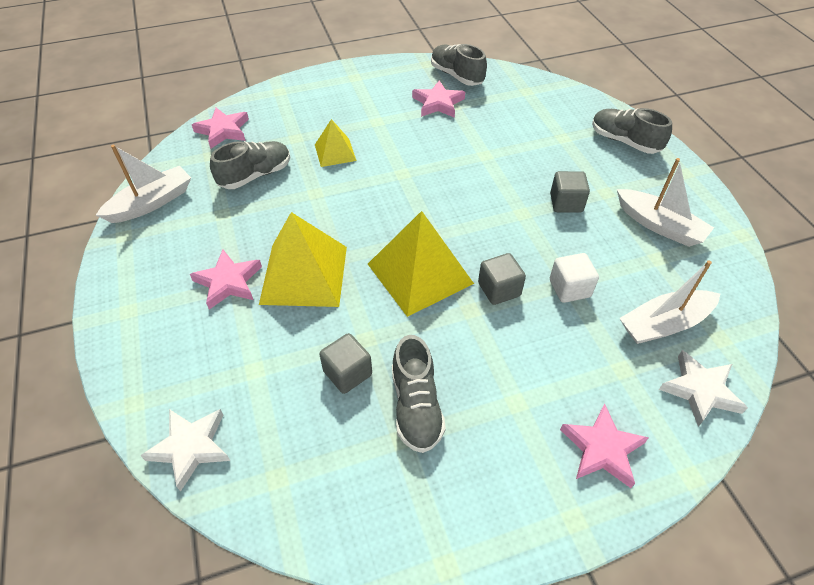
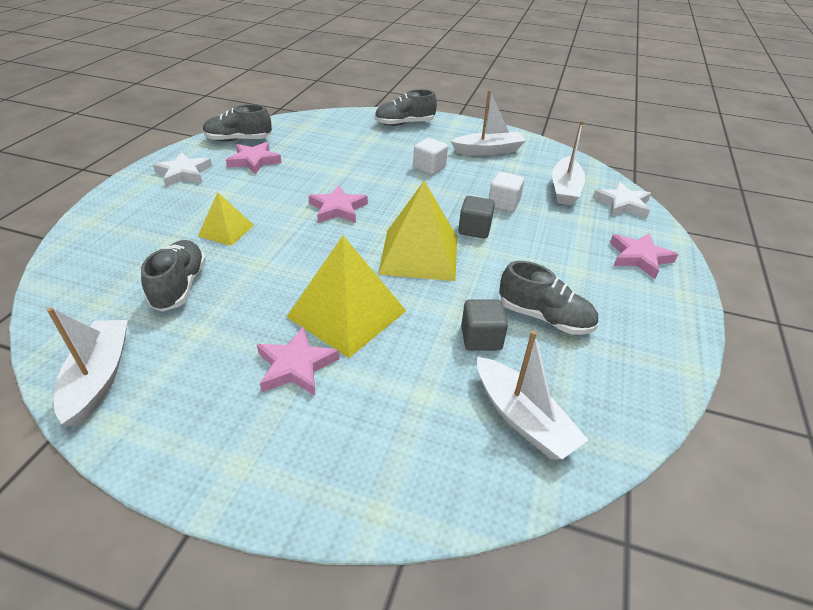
camera: 55 degrees left, 10 degrees down
white star [140,409,230,492] -> white star moved to [153,152,212,187]
pink star [192,108,249,149] -> pink star moved to [308,185,368,223]
grey cube [550,171,590,213] -> white cube [413,138,448,175]
none -> white boat [477,331,588,459]

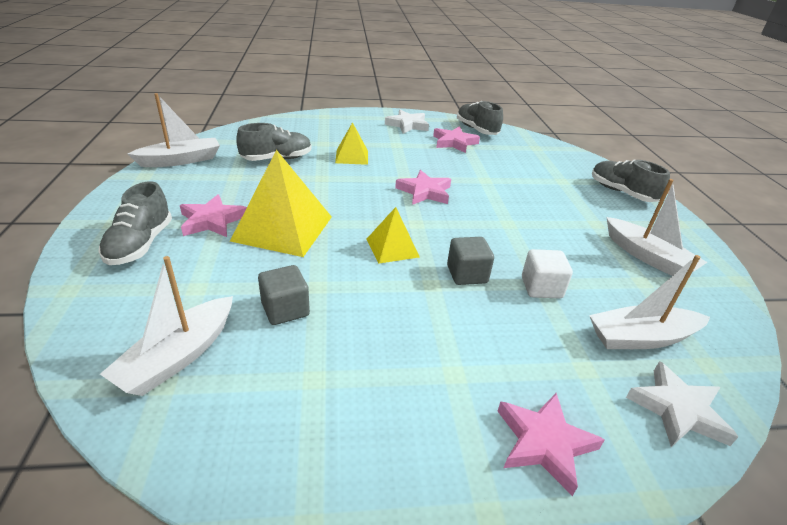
camera: 65 degrees right, 5 degrees down
yellow pyramid [378,180,457,281] -> yellow pyramid [366,207,420,264], size x0.55
white cube [413,138,448,175] -> none
grey shoe [499,261,598,335] -> grey shoe moved to [99,181,172,265]

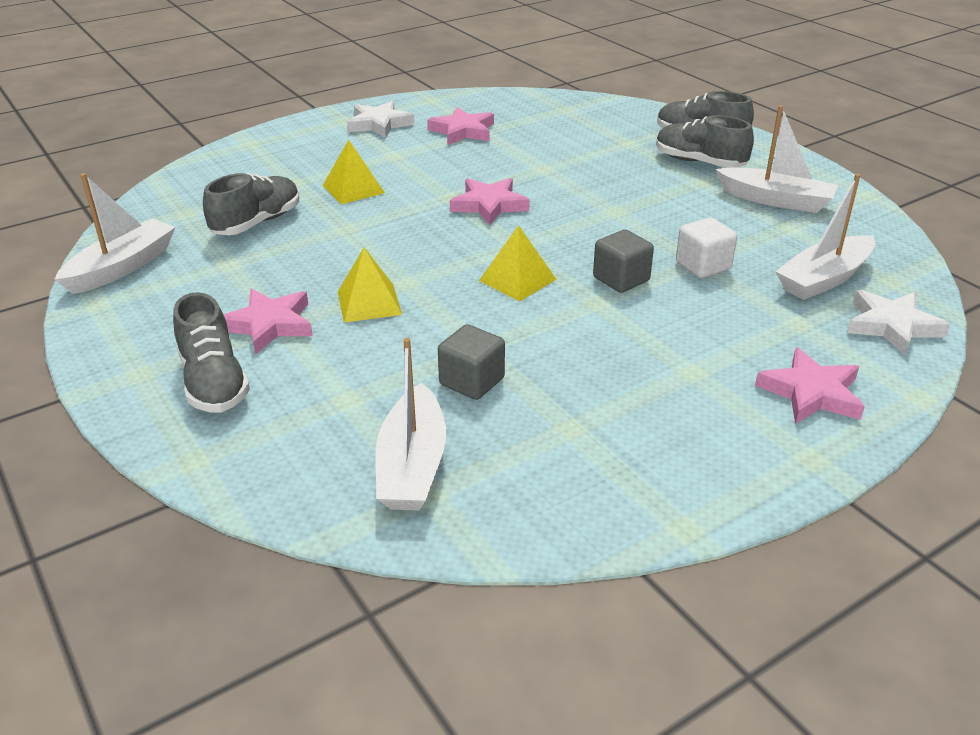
camera: 25 degrees left, 0 degrees up
yellow pyramid [230,150,332,257] -> yellow pyramid [338,248,402,323], size x0.55
grey shoe [457,101,503,135] -> grey shoe moved to [656,115,754,168]

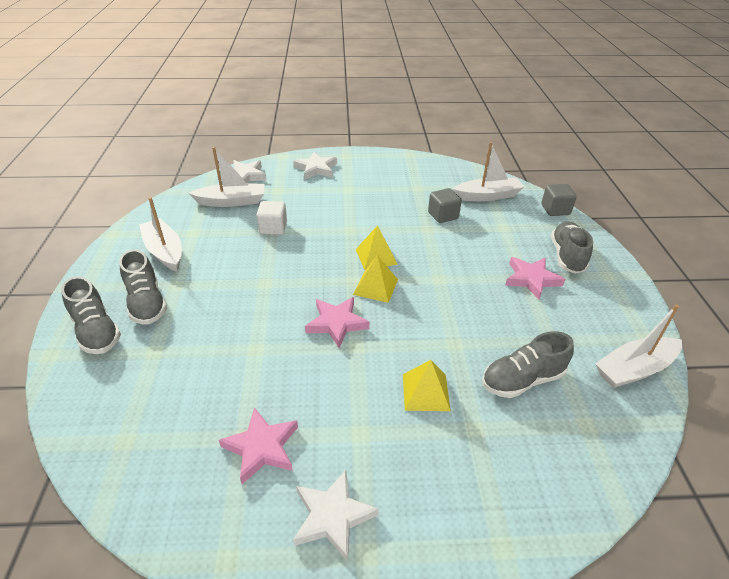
camera: 150 degrees left, 5 degrees up
yellow pyramid [338,248,402,323] -> yellow pyramid moved to [353,255,398,303]
white boat [376,338,446,510] -> white boat turned 45 degrees clockwise [453,143,524,201]
grey cube [593,230,654,293] -> grey cube moved to [541,184,577,216]
pink star [755,347,865,424] -> white star [293,152,337,179]

